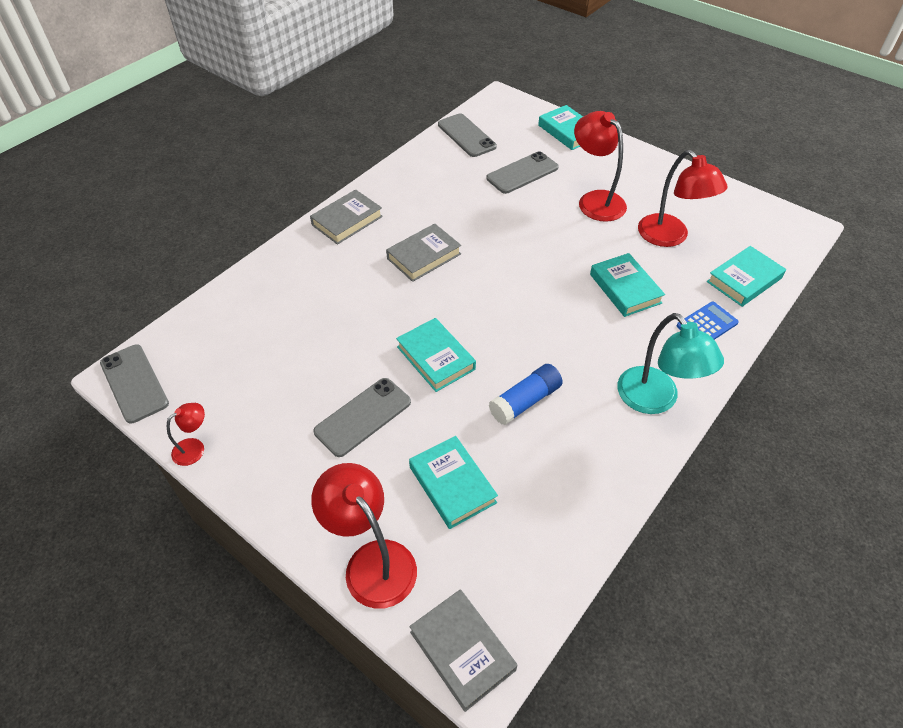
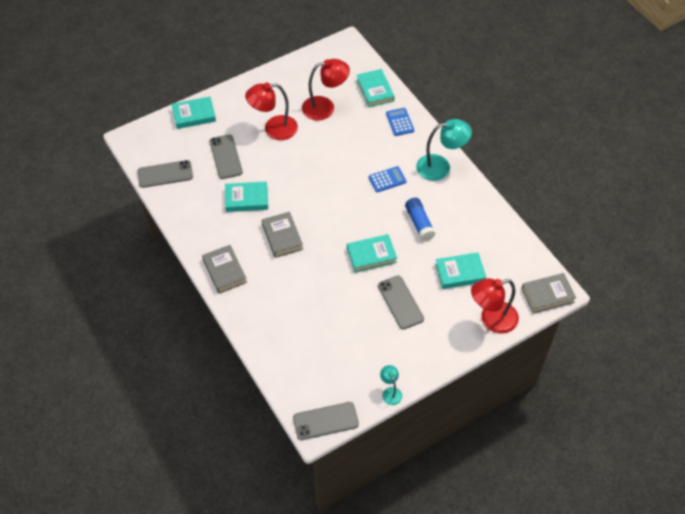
camera: 70 degrees left, 5 degrees up
red lamp [167,403,205,466] -> turquoise lamp [380,365,402,405]
turquoise book [590,253,665,317] -> turquoise book moved to [225,182,268,212]
none -> blue calculator [369,166,407,192]

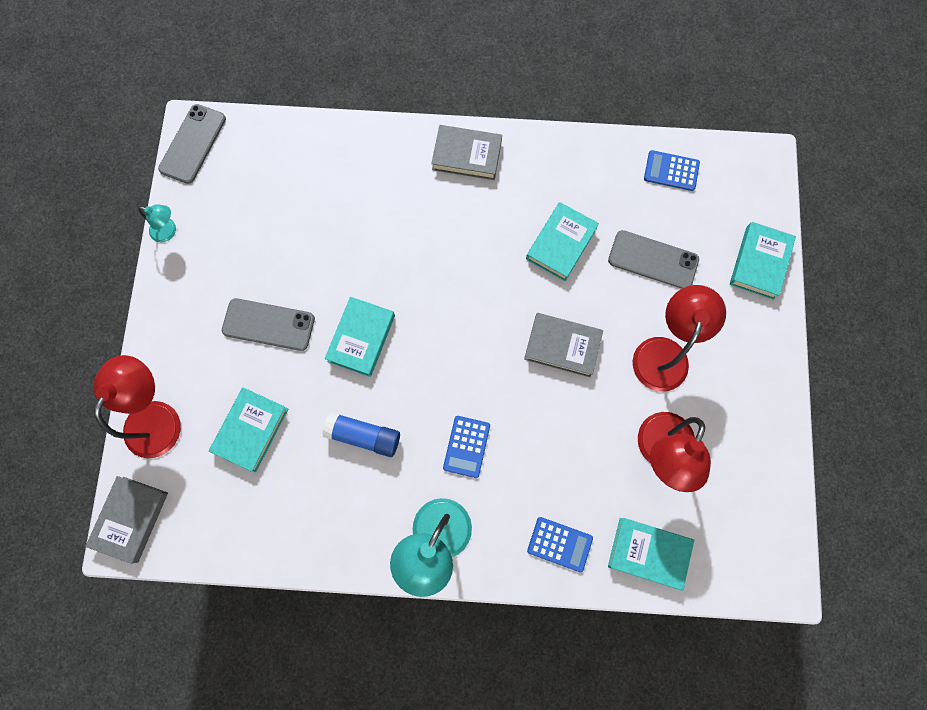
camera: 125 degrees right, 20 degrees up
grey phone [137,160,193,188] -> blue calculator [644,150,700,191]
grey book [262,212,303,258] -> grey book moved to [524,313,603,377]

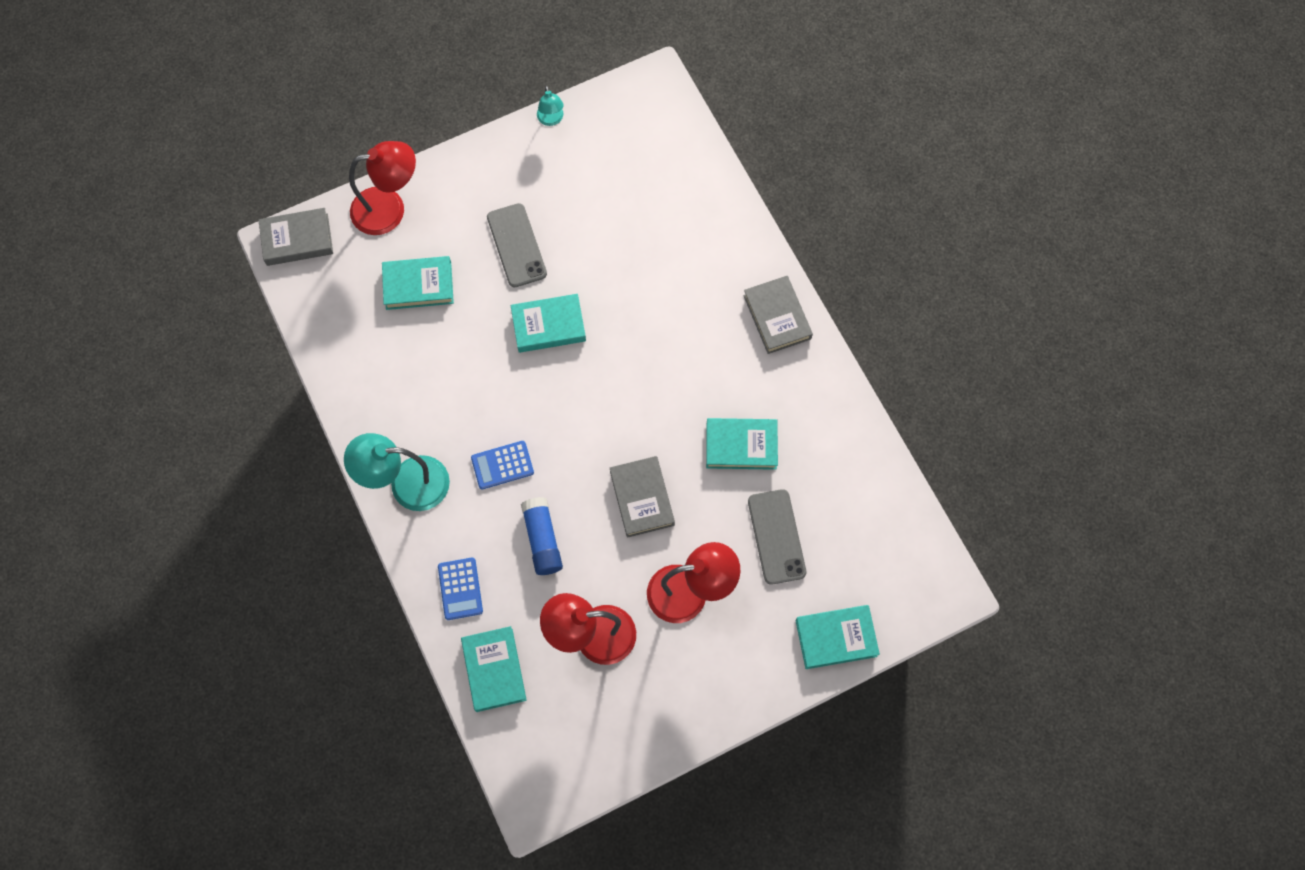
camera: 60 degrees right, 5 degrees down
grey phone [158,104,226,184] -> none
blue glue stick [322,412,400,457] -> blue glue stick moved to [521,497,563,575]
blue calculator [644,150,700,191] -> none

